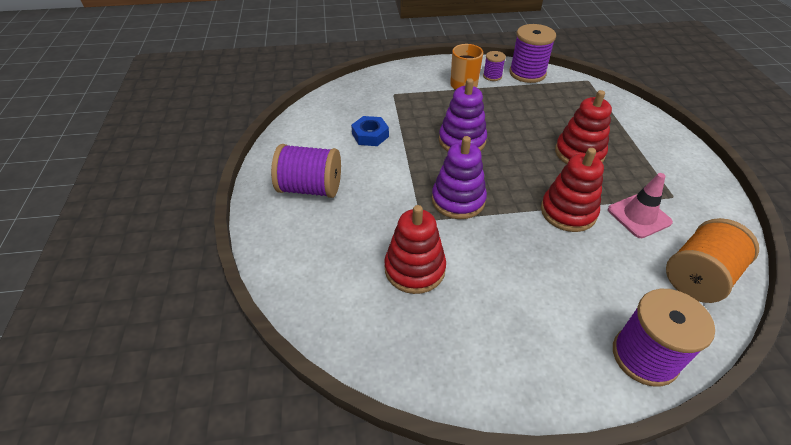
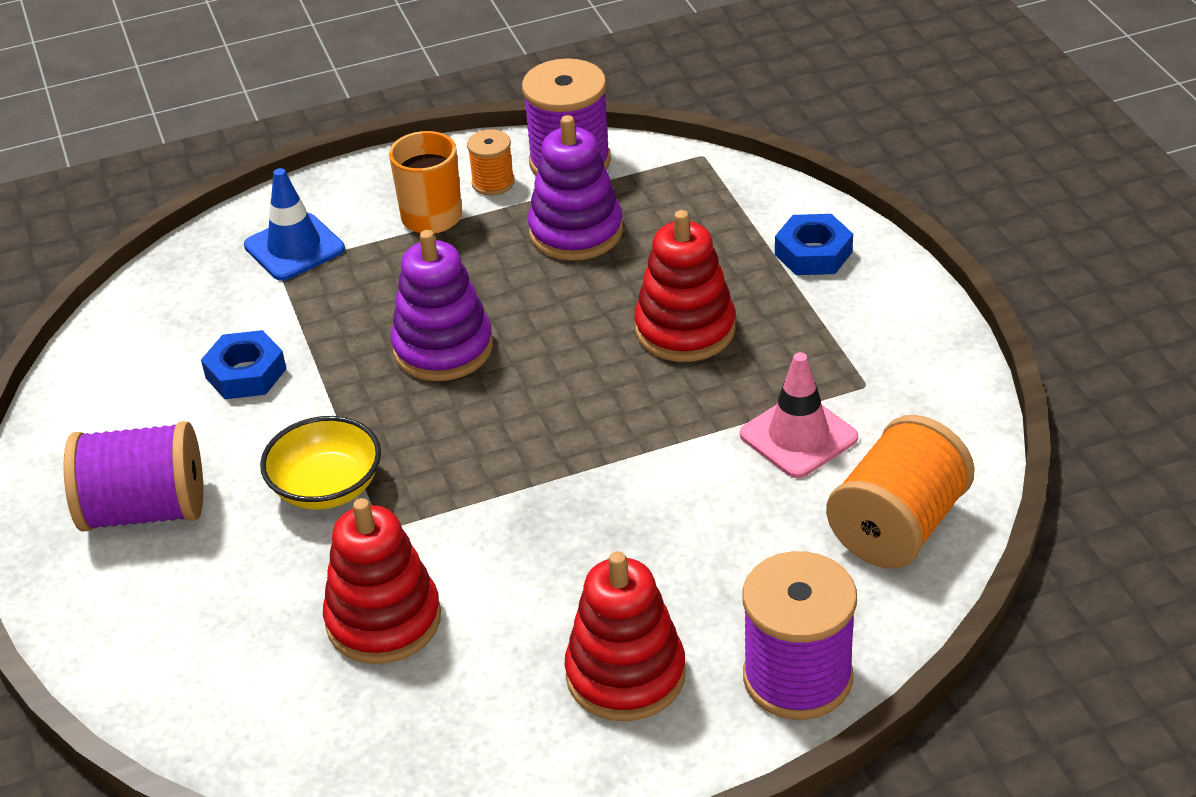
camera: 10 degrees left, 5 degrees down
purple stacking toy [432,136,487,219] -> purple stacking toy moved to [528,115,623,261]
purple spool [483,51,506,81] -> orange spool [467,129,515,196]
red stacking toy [541,148,604,232] -> red stacking toy moved to [565,551,686,721]
none -> blue traffic cone [244,168,345,281]
none -> yellow bowl [260,416,381,510]
none -> blue nut [775,214,853,275]

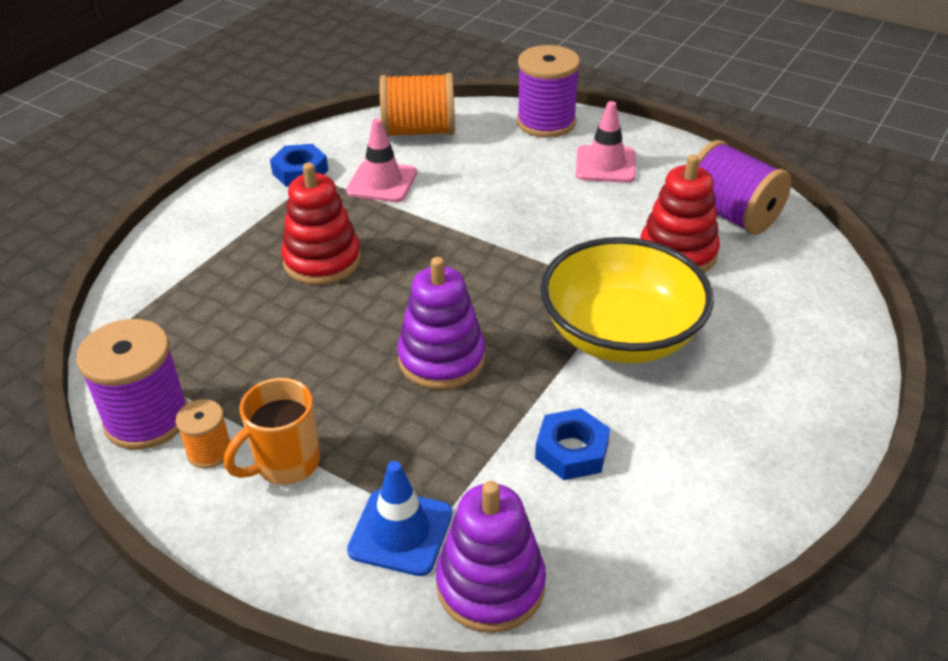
camera: 130 degrees left, 0 degrees up
purple spool [64,421,203,532] -> purple spool moved to [697,140,792,235]
yellow bowl [260,416,381,510] -> yellow bowl [540,237,714,363], size x1.75
purple stacking toy [528,115,623,261] -> purple stacking toy moved to [436,481,546,633]
red stacking toy [565,551,686,721] -> pink traffic cone [576,101,636,183]
blue nut [775,214,853,275] -> blue nut moved to [270,144,328,187]

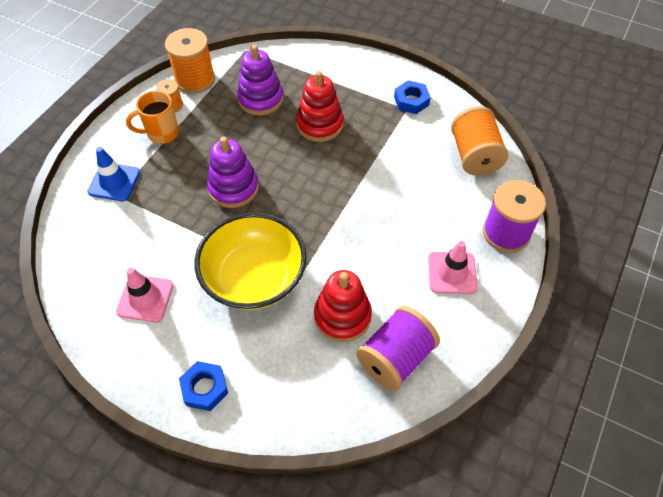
camera: 85 degrees right, 15 degrees up
purple spool [76,319,188,450] -> orange spool [165,28,215,94]
orange mug [224,378,320,485] -> orange mug turned 60 degrees counterclockwise [126,91,179,144]
pink traffic cone [346,118,417,202] -> pink traffic cone moved to [116,267,174,322]
purple stacking toy [436,481,546,633] -> purple stacking toy moved to [237,45,283,115]
blue nut [535,408,610,480] -> blue nut moved to [179,361,228,411]

